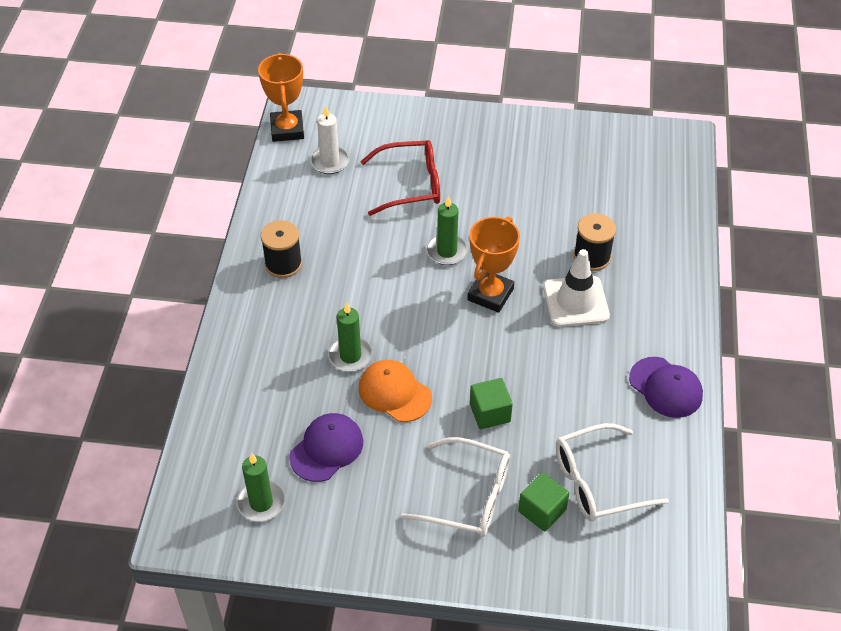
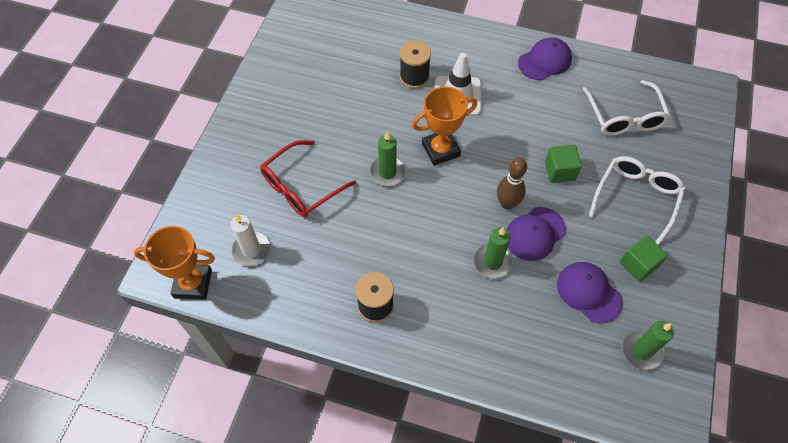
camera: 80 degrees left, 10 degrees up
orange cap [359,360,432,422] -> purple cap [507,207,566,261]
red glasses [360,140,440,216] -> red glasses turned 135 degrees counterclockwise [260,140,356,217]
orange trophy [467,217,520,313] -> orange trophy turned 60 degrees counterclockwise [412,86,477,166]
green cube [518,472,569,531] -> green cube moved to [620,235,668,282]
none -> brown bowling pin [497,158,527,209]

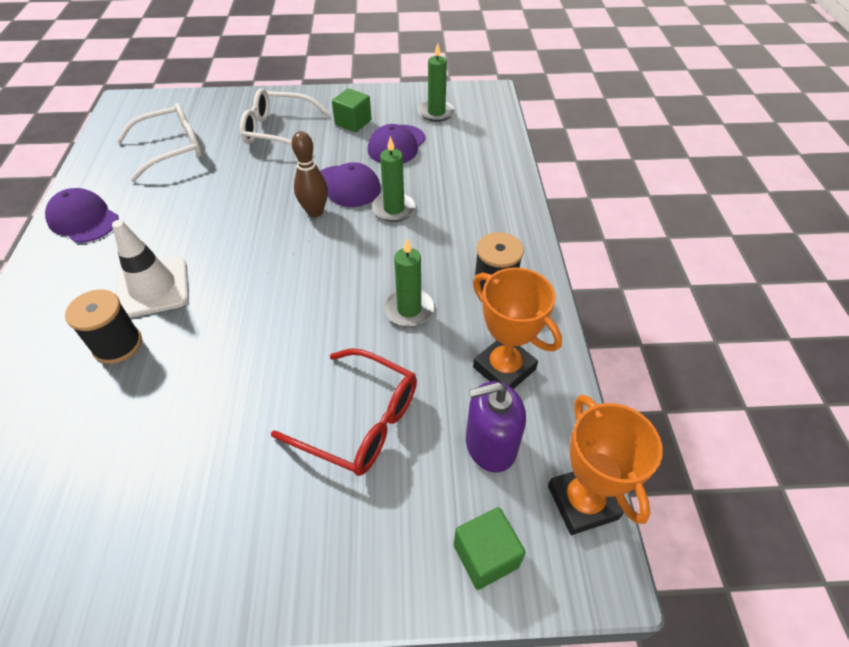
camera: 110 degrees left, 10 degrees down
white candle [230,214,270,266] -> purple soap dispenser [466,381,526,473]
green candle [369,132,406,186] -> green candle moved to [384,239,435,327]
orange trophy [412,86,477,166] -> orange trophy moved to [473,268,562,389]
green cube [545,145,582,183] -> green cube moved to [454,507,526,590]

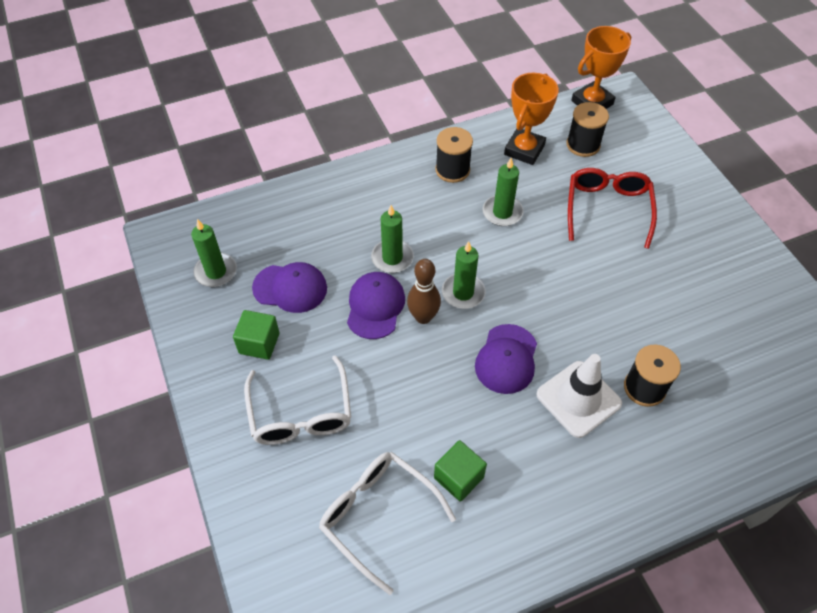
camera: 110 degrees left, 5 degrees up
purple cap [45,188,119,243] -> purple cap moved to [475,324,537,394]
green cube [454,507,526,590] -> green cube moved to [434,440,487,501]
purple soap dispenser [466,381,526,473] -> black spool [566,102,609,157]
none -> green candle [442,241,486,309]

